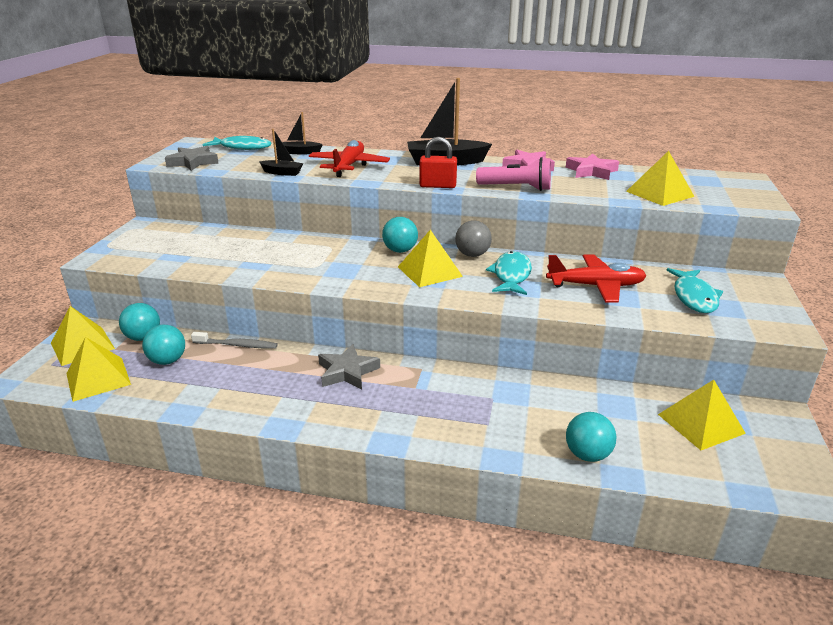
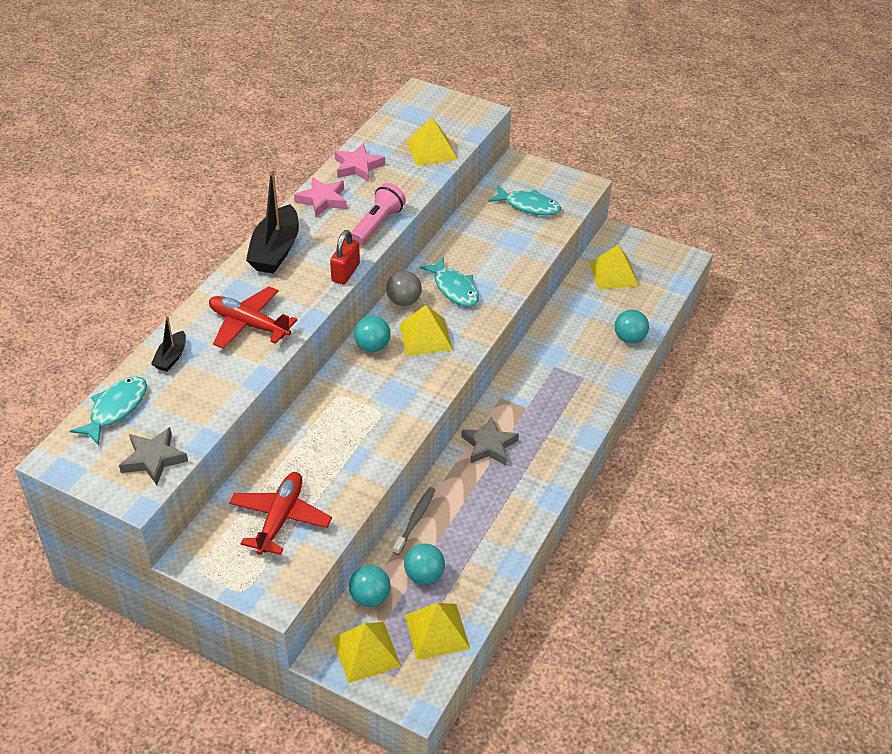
camera: 75 degrees left, 15 degrees up
black boat [259,129,303,176] -> none
turquoise fish [486,251,532,295] -> turquoise fish turned 150 degrees counterclockwise [419,257,479,307]
red plane [546,254,647,303] -> red plane moved to [229,472,332,555]

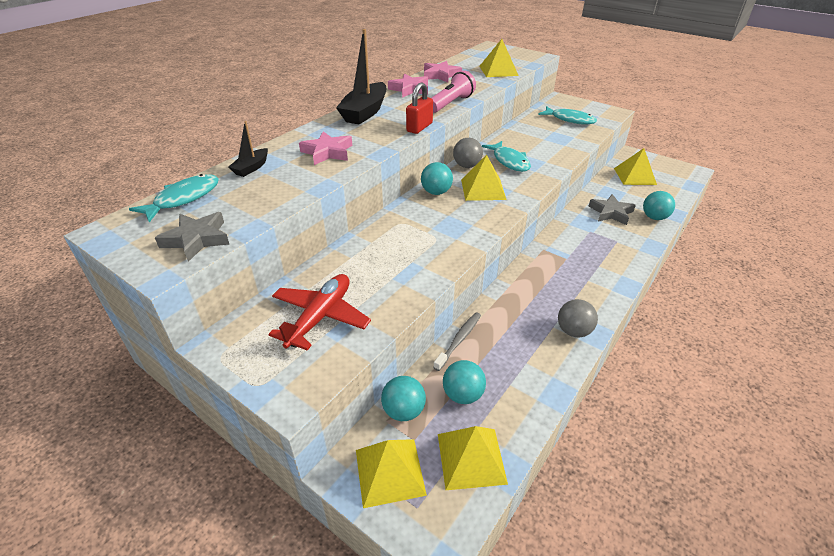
camera: 10 degrees right, 5 degrees down
red plane [209,286,297,349] -> pink star [299,131,352,165]
grey star [461,417,519,465] -> grey star moved to [588,194,636,225]
none -> grey ball [558,299,598,337]

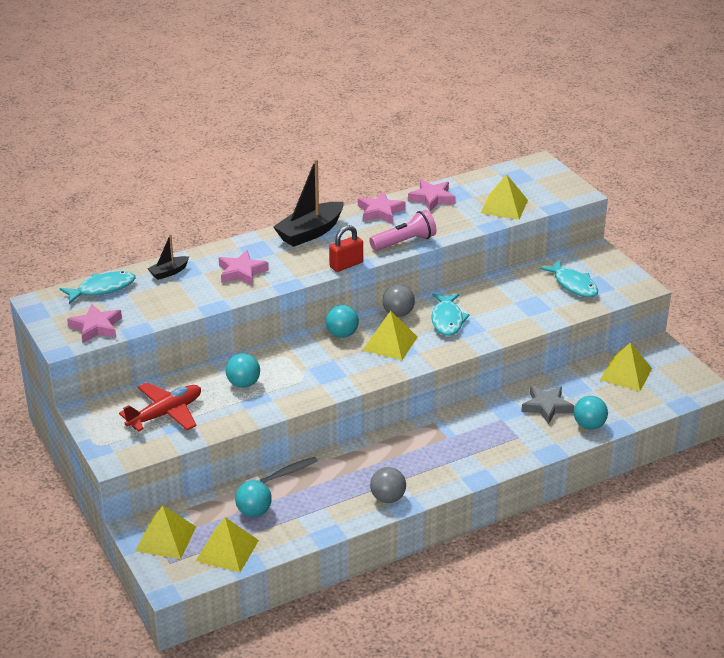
camera: 25 degrees right, 5 degrees down
grey star [155,212,229,262] -> pink star [67,304,122,343]
turquoise ball [381,376,426,421] -> turquoise ball moved to [226,353,260,388]

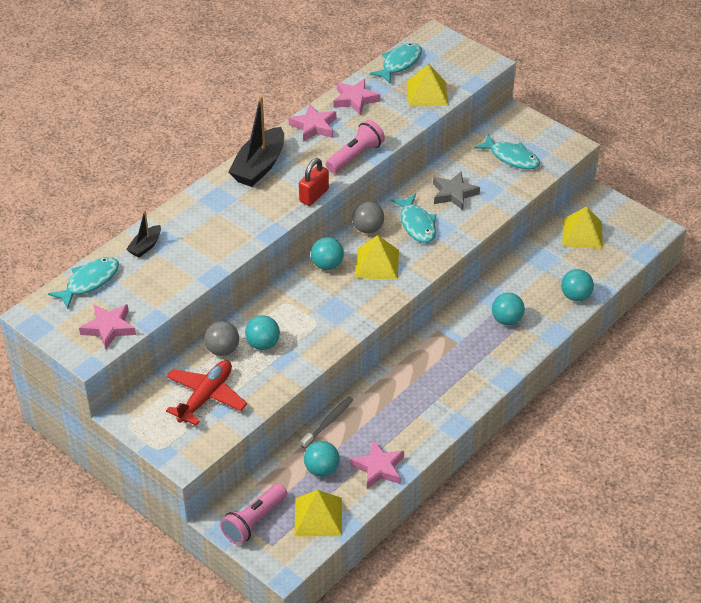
camera: 20 degrees left, 10 degrees up
yellow pyramid [136,505,196,559] -> pink flashlight [220,483,287,545]
pink star [219,250,269,286] -> pink star moved to [350,440,404,489]
grey ball [370,467,406,503] -> grey ball moved to [204,321,239,356]
grey star [521,386,574,424] -> grey star moved to [433,172,480,210]
none -> turquoise fish [369,43,422,84]
none -> turquoise ball [492,293,525,325]

